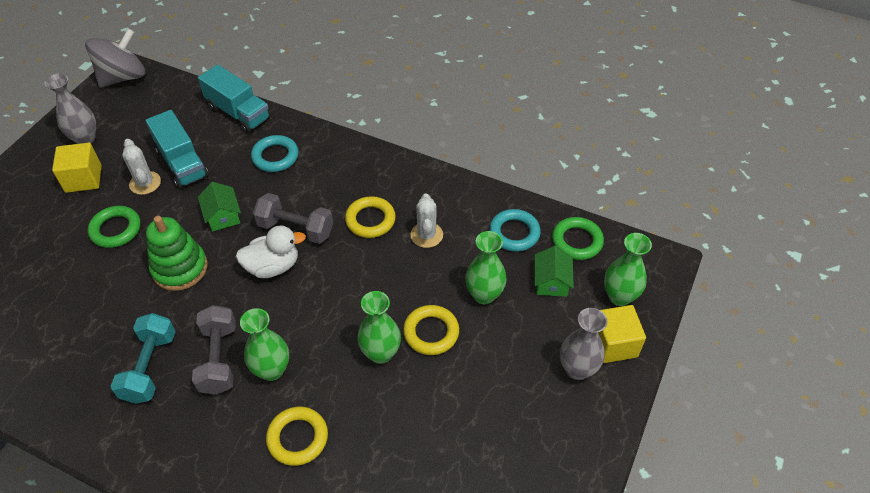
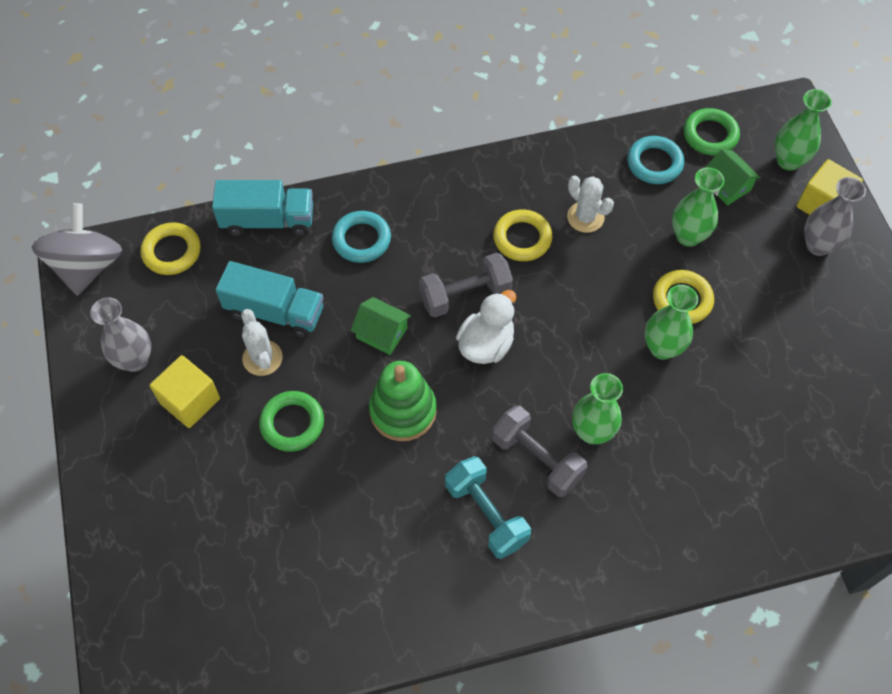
camera: 40 degrees left, 10 degrees up
white cactus [122,139,161,195] -> white cactus turned 45 degrees clockwise [241,309,283,376]
yellow ring [266,407,328,466] -> yellow ring moved to [141,222,200,275]

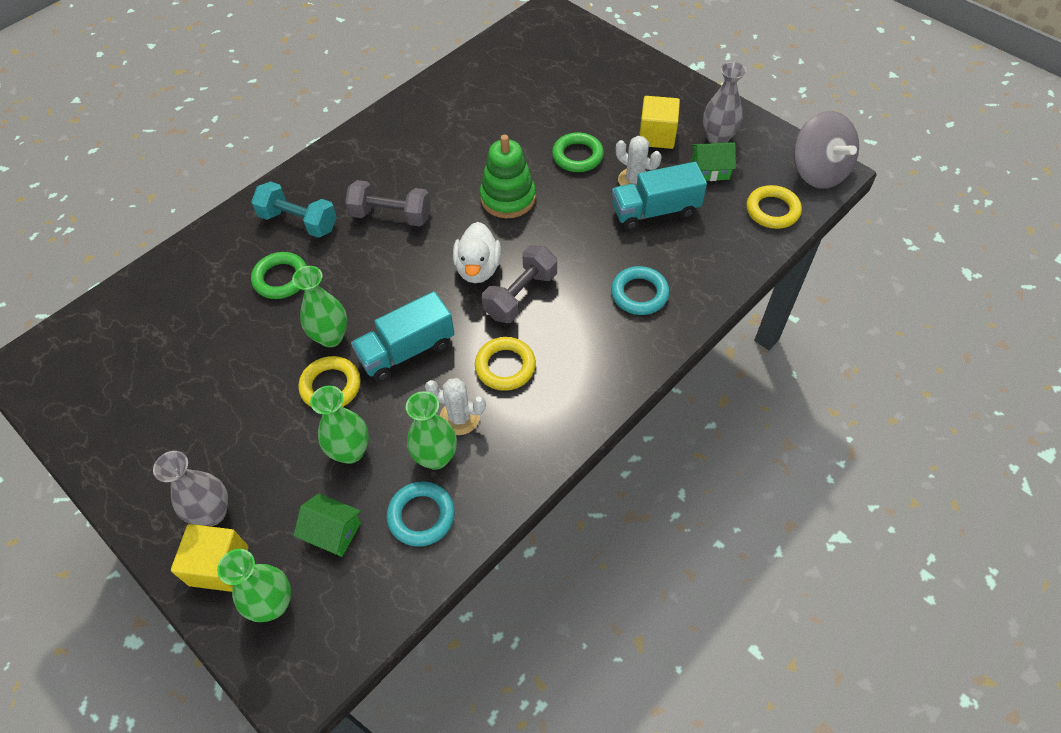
camera: 150 degrees right, 5 degrees down
turquoise truck [212,180,313,236] -> turquoise truck moved to [351,291,455,382]
green house [351,297,411,355] -> green house moved to [692,142,736,181]
turquoise dumbbell [445,456,531,559] -> turquoise dumbbell moved to [251,181,337,238]
green vase [572,373,623,444] -> green vase moved to [406,391,457,470]
green ring [684,108,740,155] -> green ring moved to [251,252,307,299]

